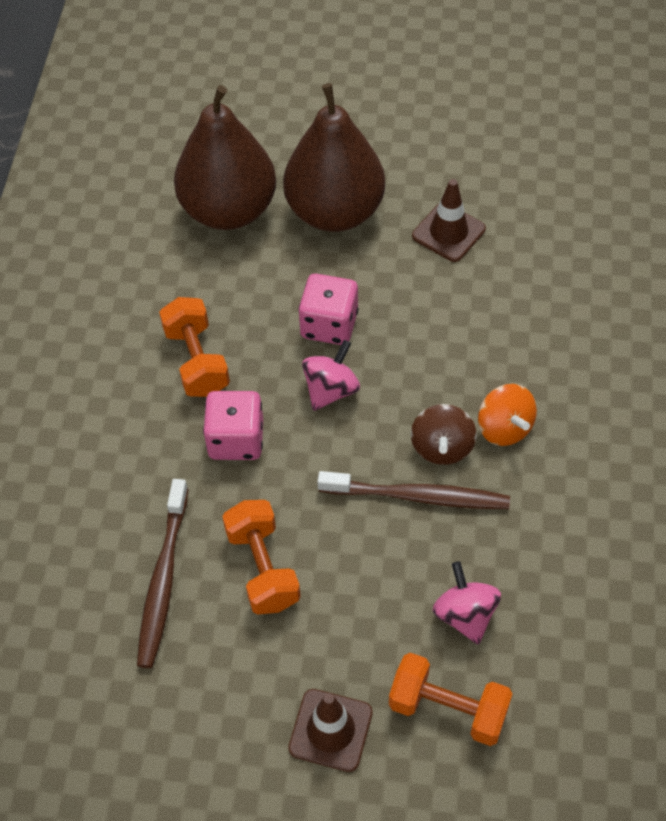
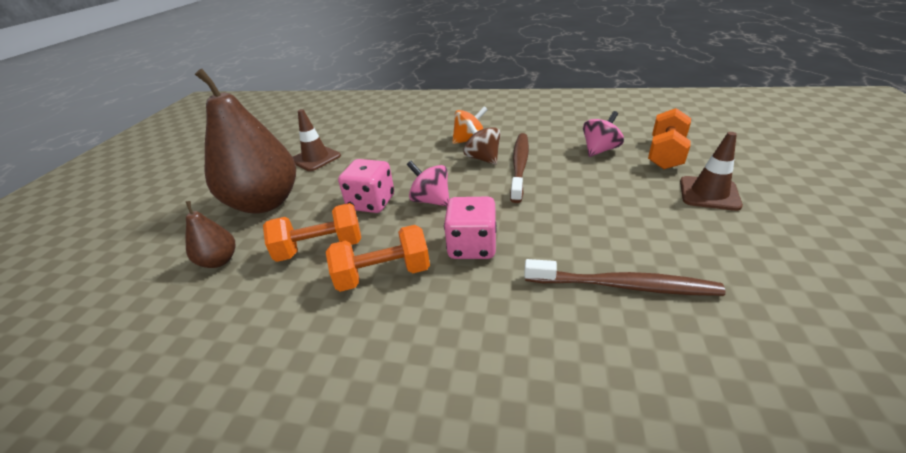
camera: 85 degrees left, 20 degrees down
brown pear [174,85,276,230] -> brown pear [185,201,235,268], size x0.45
orange dumbbell [222,500,301,614] -> orange dumbbell moved to [263,203,361,262]
brown spinning top [411,404,477,465] -> brown spinning top turned 135 degrees counterclockwise [463,121,501,165]
pink spinning top [433,561,501,645] -> pink spinning top turned 150 degrees clockwise [583,111,624,157]

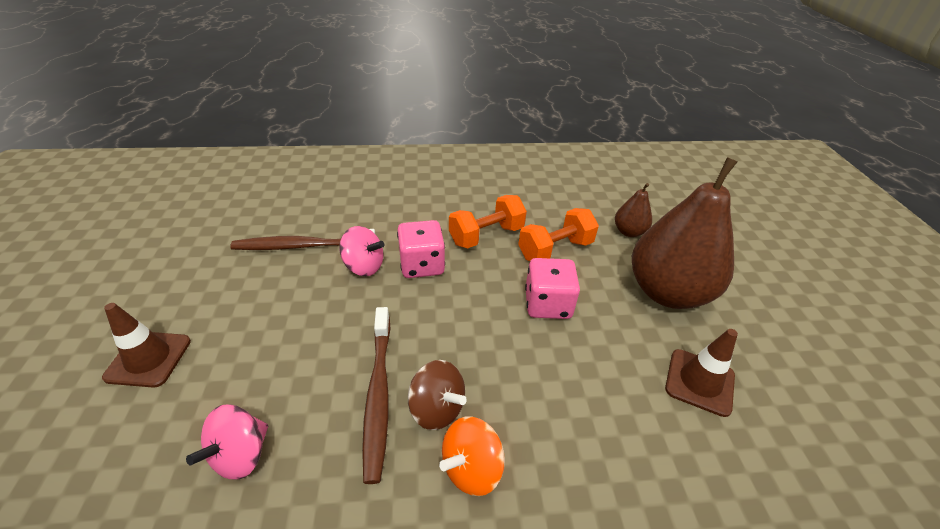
camera: 160 degrees right, 5 degrees up
pink spinning top [407,161,449,207] -> pink spinning top moved to [339,226,385,276]
orange dumbbell [648,108,691,169] -> none

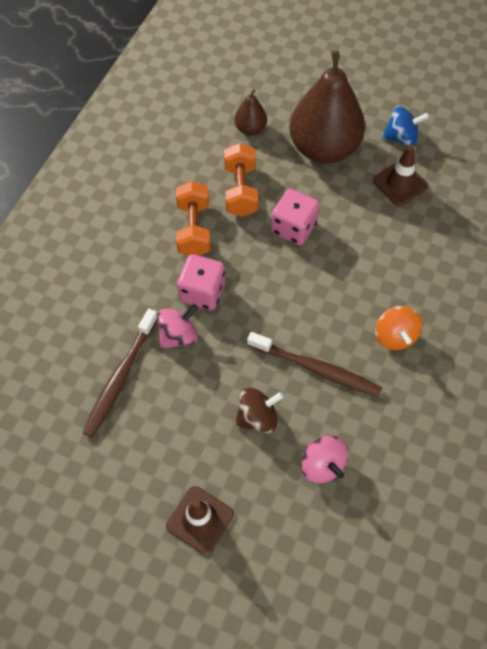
camera: 60 degrees left, 20 degrees up
brown spinning top [408,360,467,430] -> brown spinning top moved to [235,387,284,433]
none -> blue spinning top [381,106,430,146]

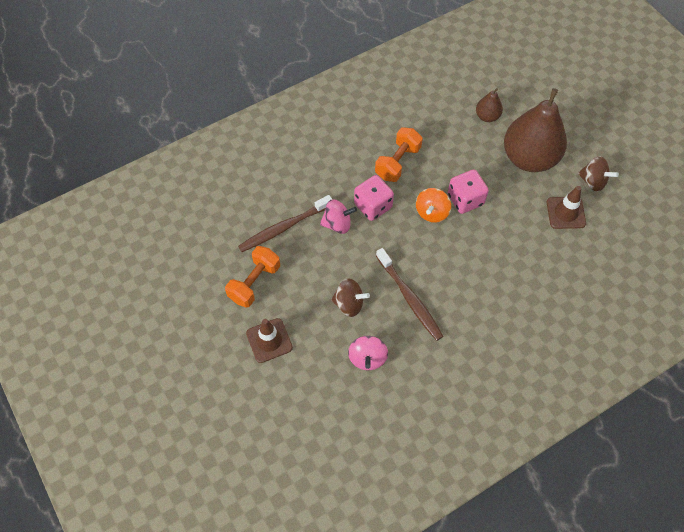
camera: 35 degrees right, 0 degrees up
orange dumbbell [224,143,258,217] -> orange dumbbell moved to [225,246,280,308]
orange spinning top [375,306,422,350] -> orange spinning top moved to [416,188,451,223]
blue spinning top [381,106,430,146] -> brown spinning top [578,156,619,192]

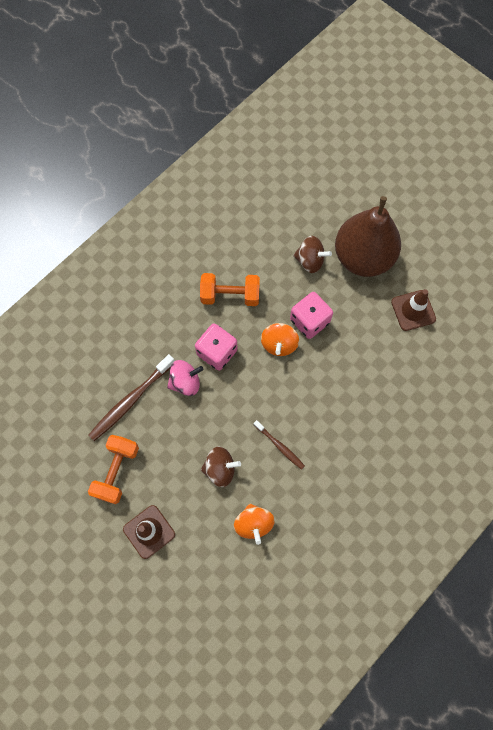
camera: 15 degrees left, 10 degrees up
pink spinning top [348,336,388,370] -> orange spinning top [234,503,275,545]
orange dumbbell [375,127,423,182] -> orange dumbbell turned 75 degrees clockwise [200,273,260,306]
brown toothbrush [376,248,443,341] -> brown toothbrush [254,420,305,470], size x0.58
brown pear [476,88,503,122] -> none
brown spinning top [578,156,619,192] -> brown spinning top moved to [293,236,332,273]

